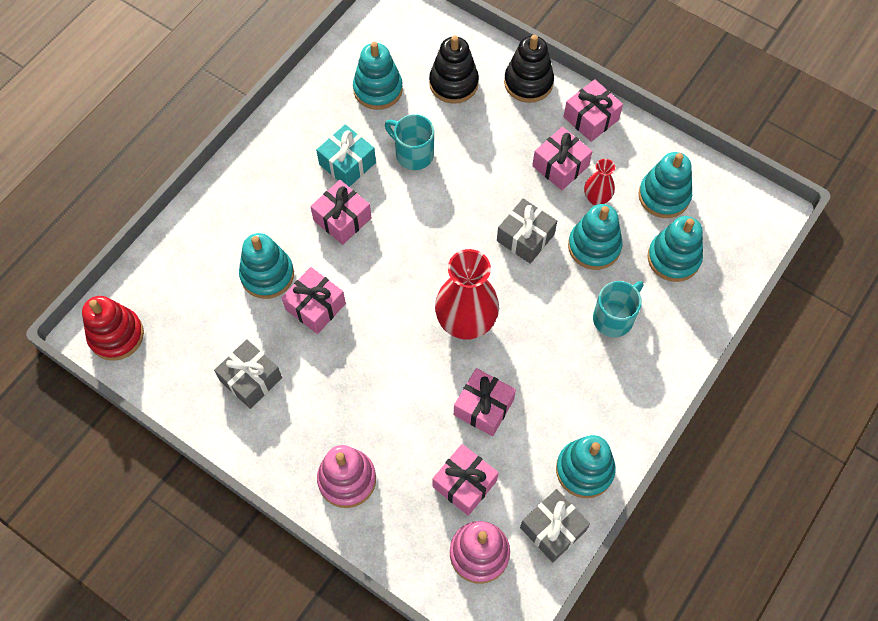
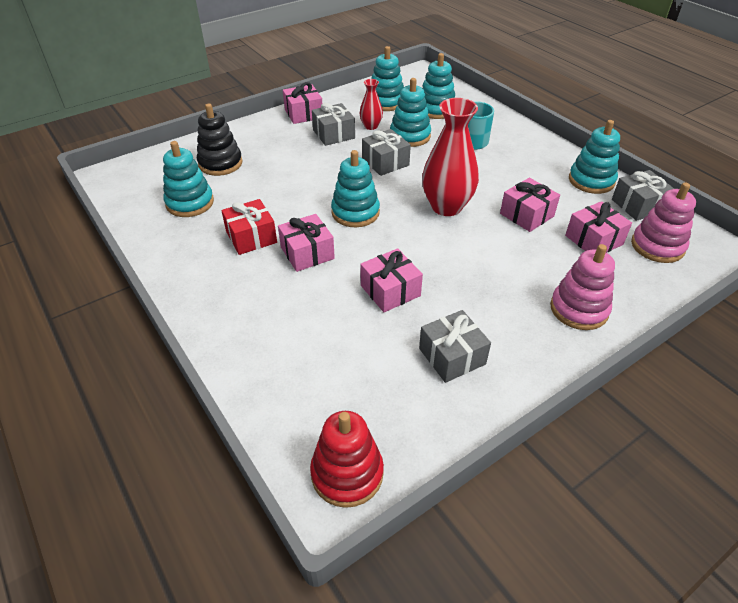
camera: 70 degrees left, 20 degrees down
turquoise stacking toy [239,233,294,299] -> turquoise stacking toy moved to [331,150,380,227]
turquoise gift [316,124,376,187] -> red gift [221,199,277,255]
turquoise mug [385,114,434,170] -> none
black stacking toy [504,35,554,103] -> none
pink gift [532,127,593,190] -> grey gift [312,103,355,146]

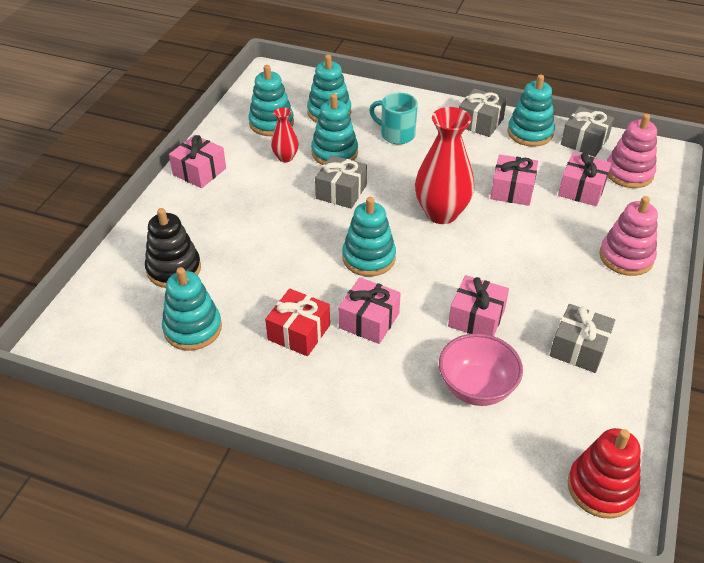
camera: 35 degrees left, 0 degrees up
grey gift [312,103,355,146] -> grey gift moved to [459,89,507,137]
none -> pink bowl [439,333,523,406]

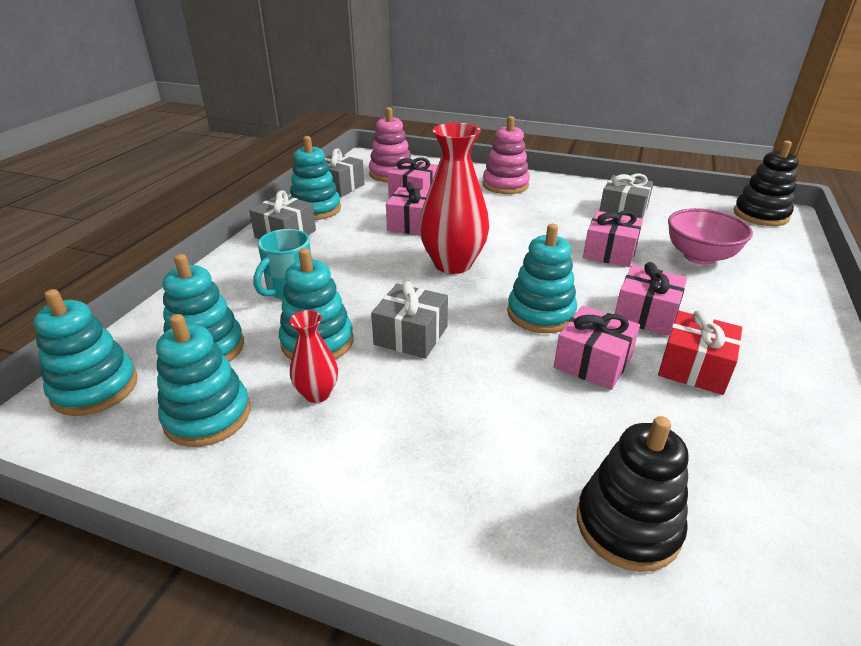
camera: 90 degrees left, 10 degrees down
turquoise stacking toy [162,267,222,351] -> turquoise stacking toy moved to [33,289,137,416]
pink gift [169,135,226,188] -> pink gift moved to [554,306,640,390]
red stacking toy [567,428,641,519] -> black stacking toy [734,141,799,226]

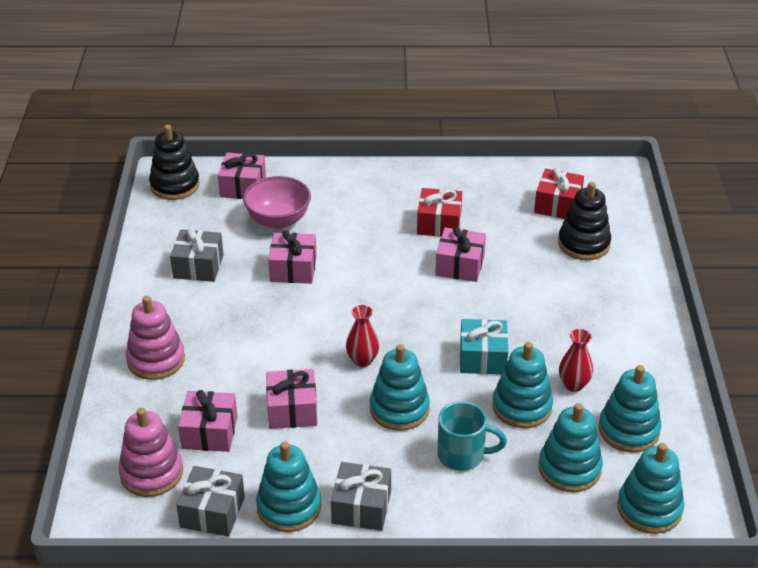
camera: 110 degrees left, 5 degrees up
grey gift [371,281,448,359] -> turquoise gift [460,319,508,375]
red vase [419,123,489,274] -> red vase [346,305,379,367], size x0.51
turquoise stacking toy [507,224,577,333] -> turquoise stacking toy moved to [370,344,430,431]
pink gift [615,262,687,336] -> pink gift moved to [218,153,266,199]
none -> red gift [534,168,584,219]

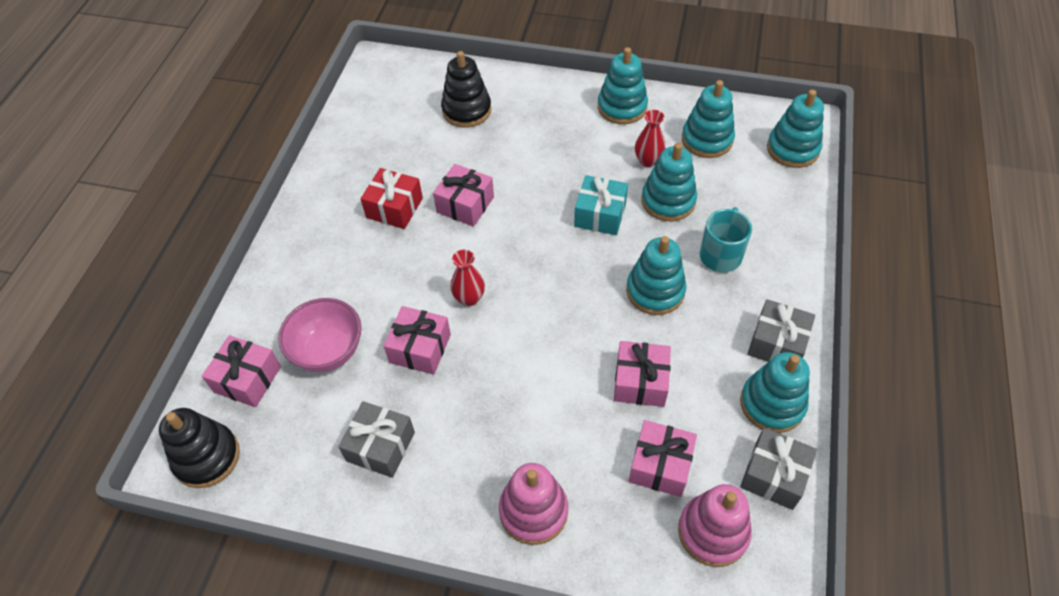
camera: 75 degrees left, 15 degrees up
red vase [346,305,379,367] -> red vase moved to [450,250,485,306]
red gift [534,168,584,219] -> none
turquoise stacking toy [539,403,603,492] -> turquoise stacking toy moved to [598,47,648,124]

